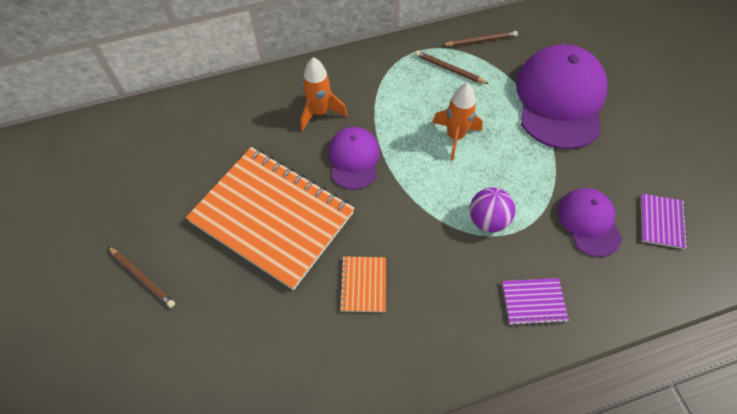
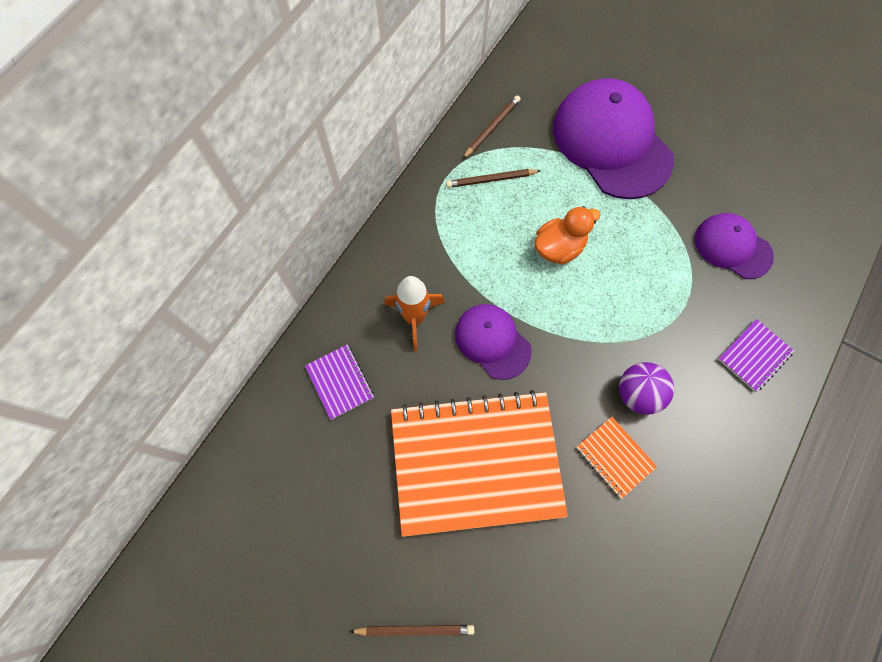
camera: 40 degrees left, 10 degrees up
orange rocket [432,83,483,161] -> orange duck [535,206,601,265]
purple ball [470,187,515,232] -> purple ball moved to [619,362,674,415]
purple notebook [641,194,688,249] -> purple notebook moved to [305,345,374,420]

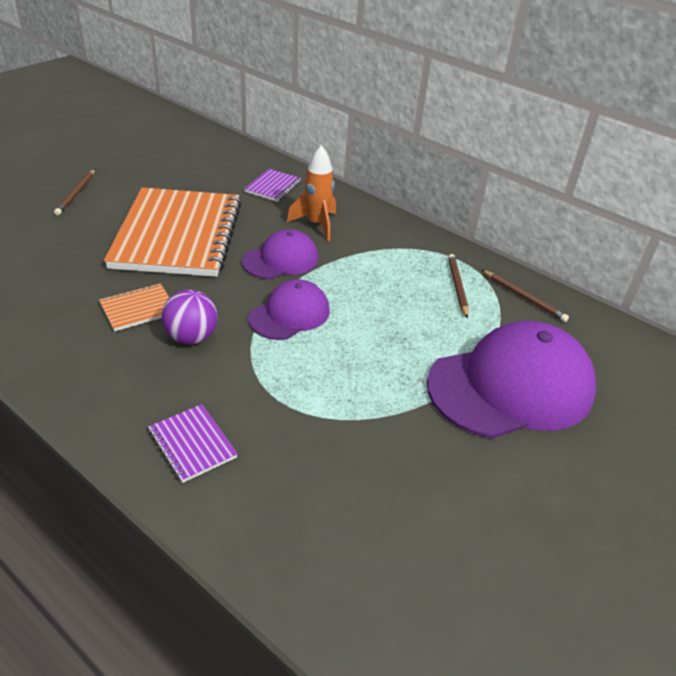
camera: 95 degrees right, 30 degrees down
purple notebook [305,345,374,420] -> purple notebook turned 45 degrees counterclockwise [244,169,301,202]
orange duck [535,206,601,265] -> none
purple cap [695,213,774,279] -> purple cap moved to [249,280,330,340]

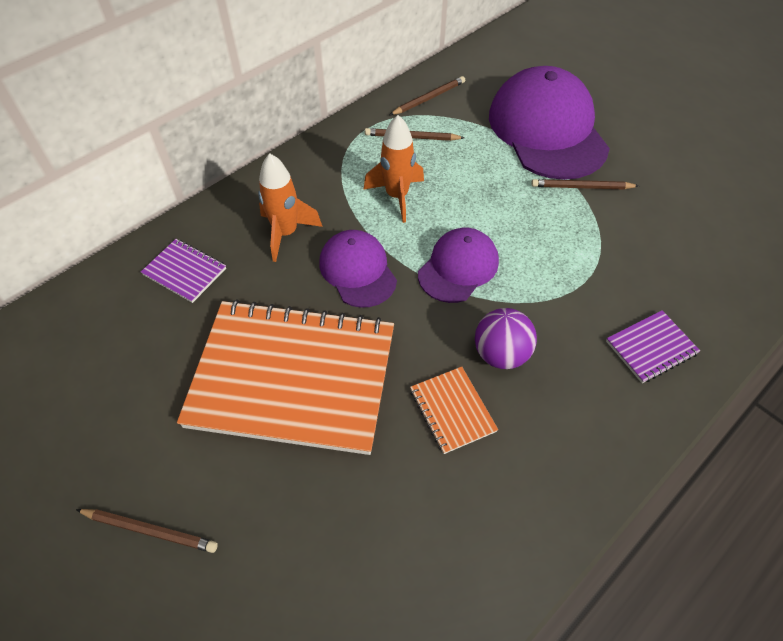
camera: 80 degrees left, 15 degrees up
purple cap [249,280,330,340] -> purple cap turned 75 degrees clockwise [418,228,499,303]
none -> orange rocket [364,115,424,223]
none -> brown pencil [531,179,639,189]

